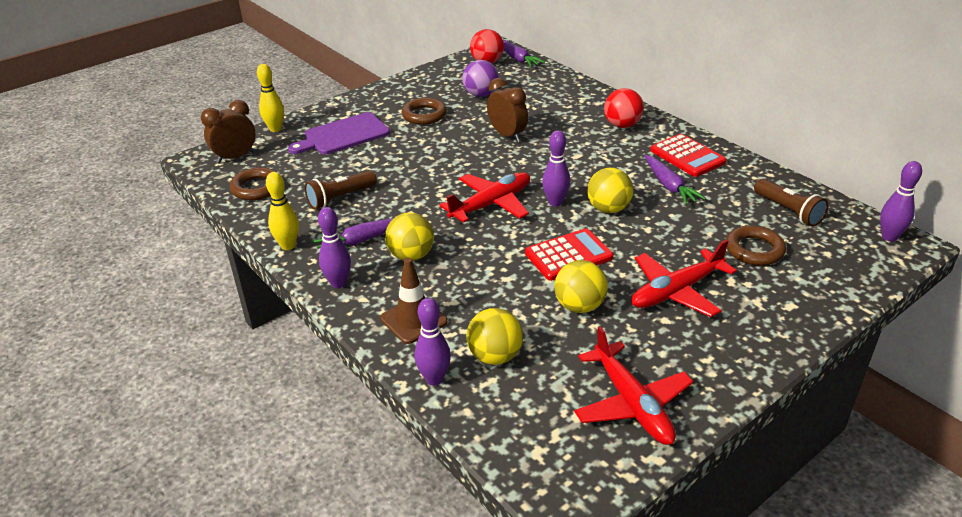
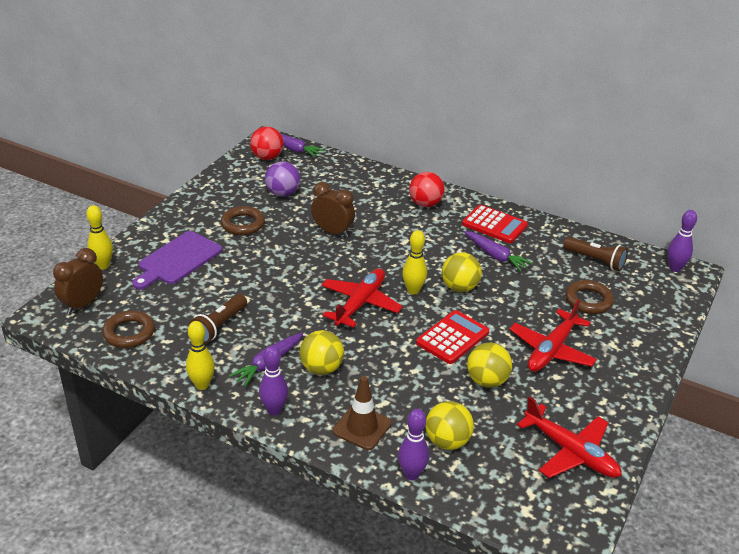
camera: 25 degrees left, 0 degrees up
purple bowling pin [542,130,570,207] -> yellow bowling pin [402,230,427,295]

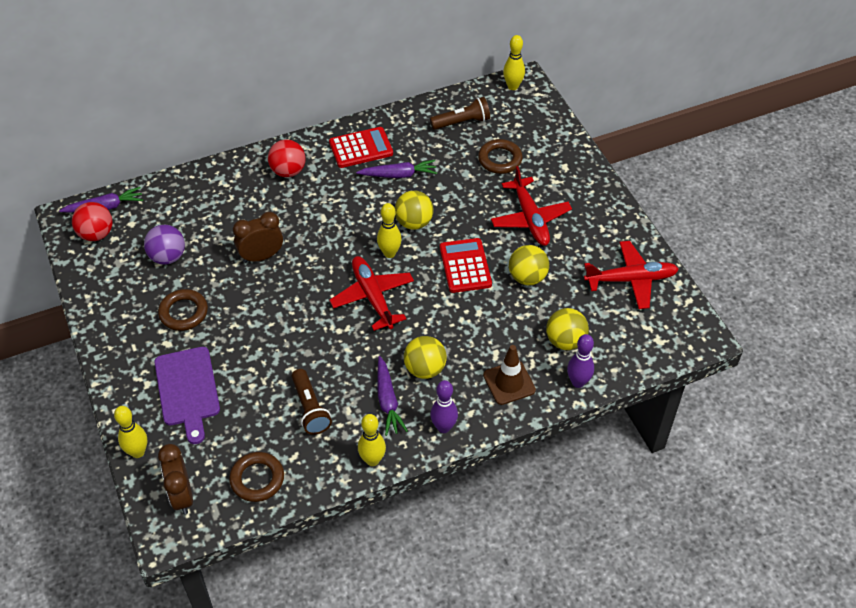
camera: 50 degrees left, 15 degrees up
purple bowling pin [667,210,697,272] -> yellow bowling pin [503,35,525,90]

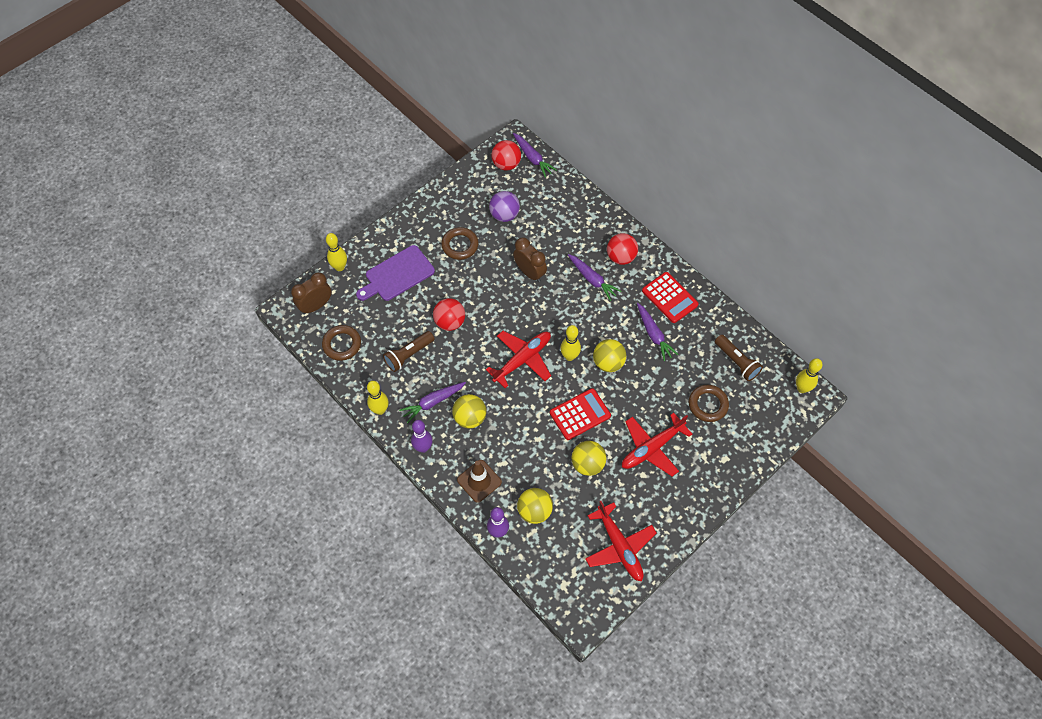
camera: 70 degrees right, 10 degrees up
none -> red ball [433,298,465,331]
none -> purple carrot [568,254,621,301]

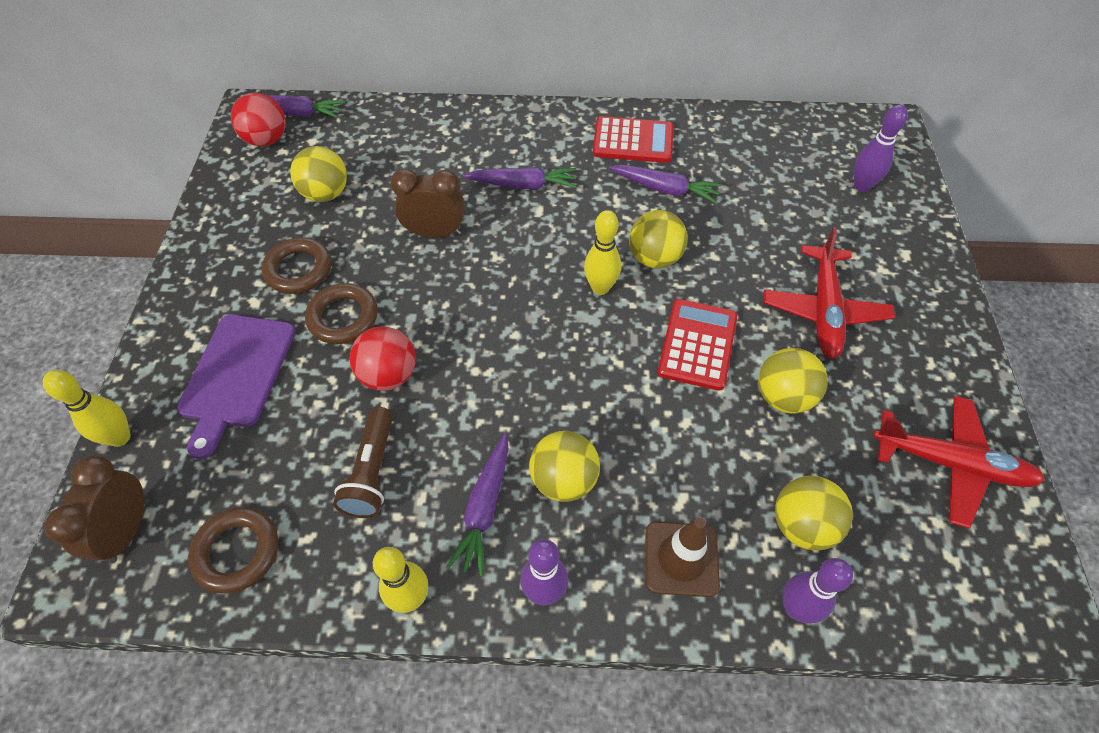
camera: 45 degrees left, 5 degrees down
red plane [486,331,551,388] -> none
purple ball [489,191,520,222] -> yellow ball [290,146,347,202]
red ball [607,233,638,265] -> none
brown ring [689,385,729,422] -> brown ring moved to [305,283,378,344]
brown flashlight [715,335,763,381] -> none
yellow bowling pin [796,358,822,393] -> none
none -> purple bowling pin [854,105,908,192]

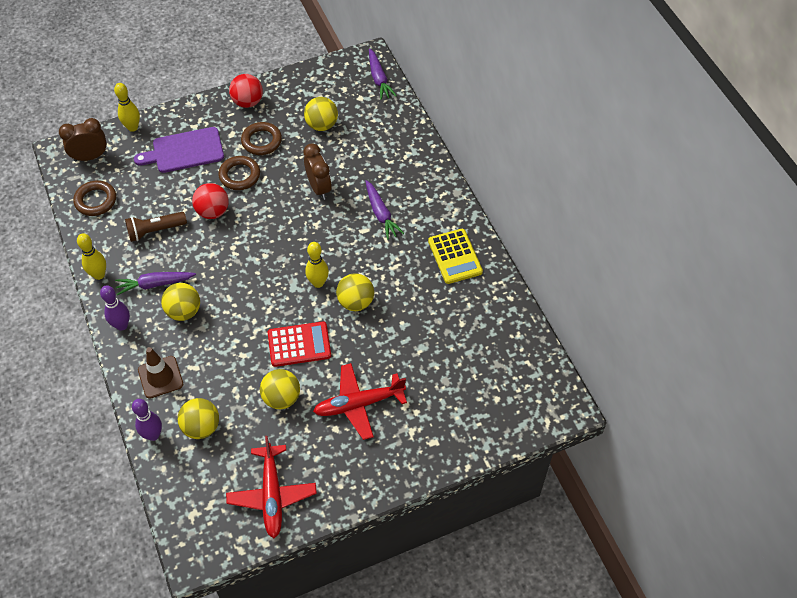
camera: 65 degrees right, 0 degrees up
red ball [231,93,286,147] -> red ball moved to [229,74,263,108]
red calculator [593,116,673,163] -> yellow calculator [428,229,483,284]
purple carrot [609,165,722,204] -> none
purple bowling pin [854,105,908,192] -> none

